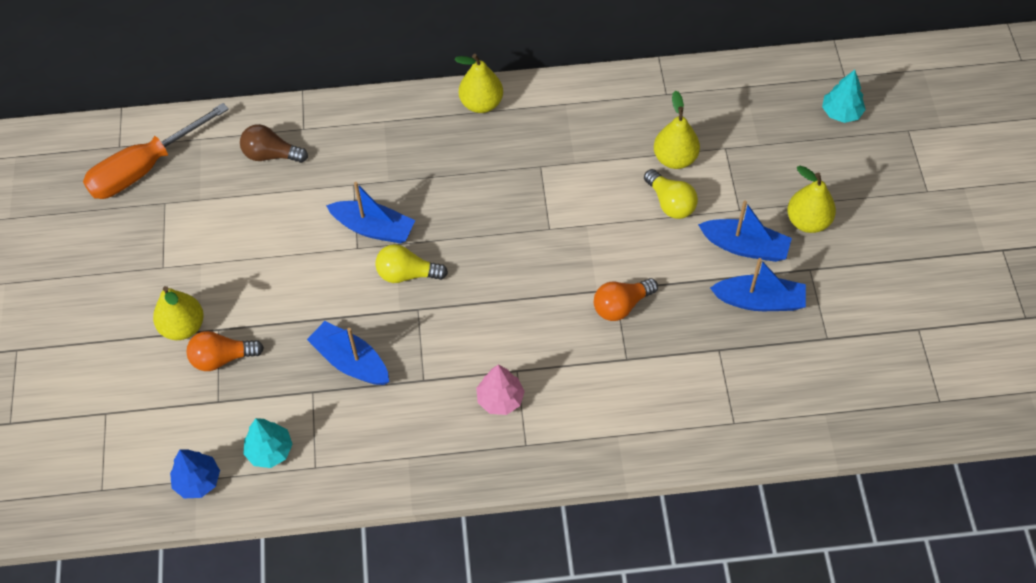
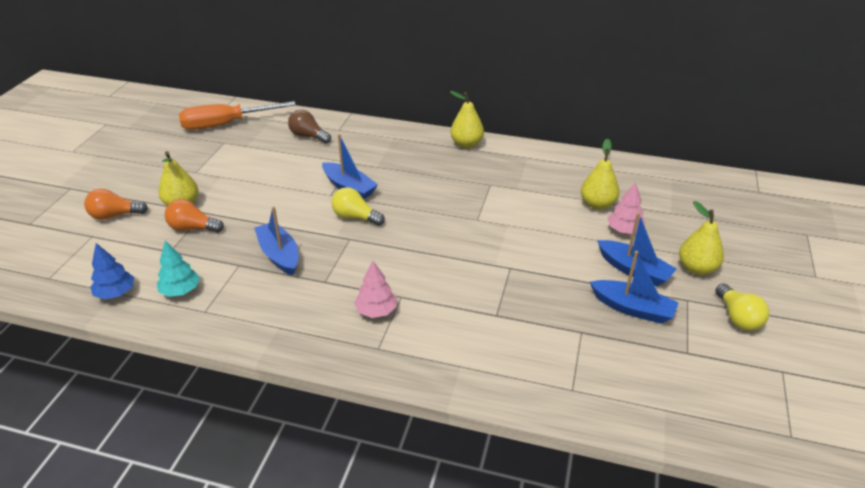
camera: 20 degrees right, 20 degrees down
orange light bulb [594,278,658,321] -> orange light bulb moved to [84,189,148,220]
yellow light bulb [644,169,698,219] -> yellow light bulb moved to [715,284,769,331]
turquoise tree [822,70,866,123] -> none
none -> pink tree [607,182,646,234]

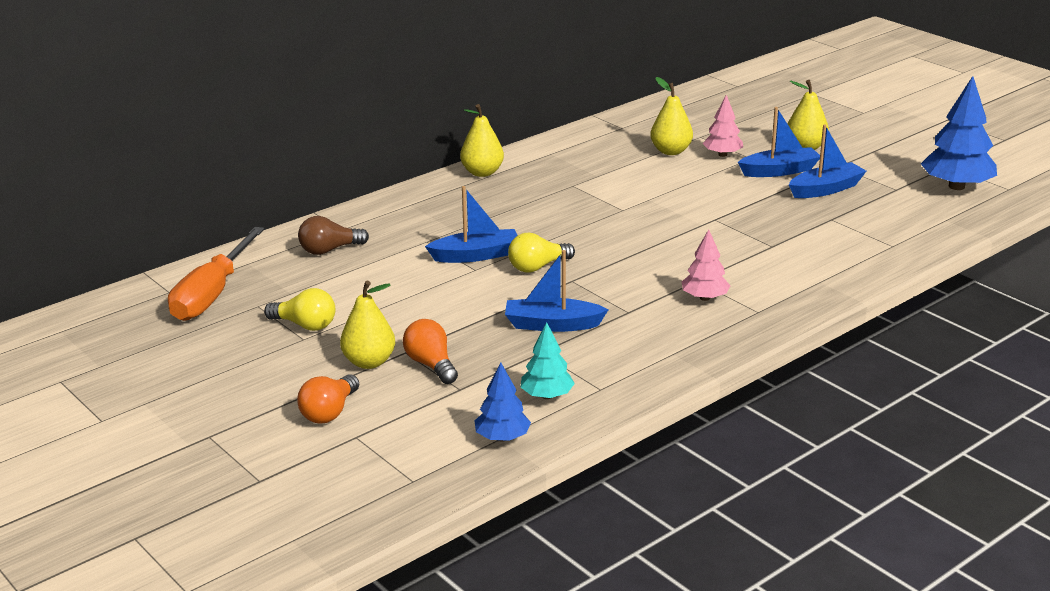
camera: 55 degrees left, 10 degrees down
orange light bulb [165,199,224,233] -> orange light bulb turned 105 degrees clockwise [403,319,458,384]
yellow light bulb [715,284,769,331] -> yellow light bulb moved to [264,288,335,331]
none -> blue tree [921,76,997,190]

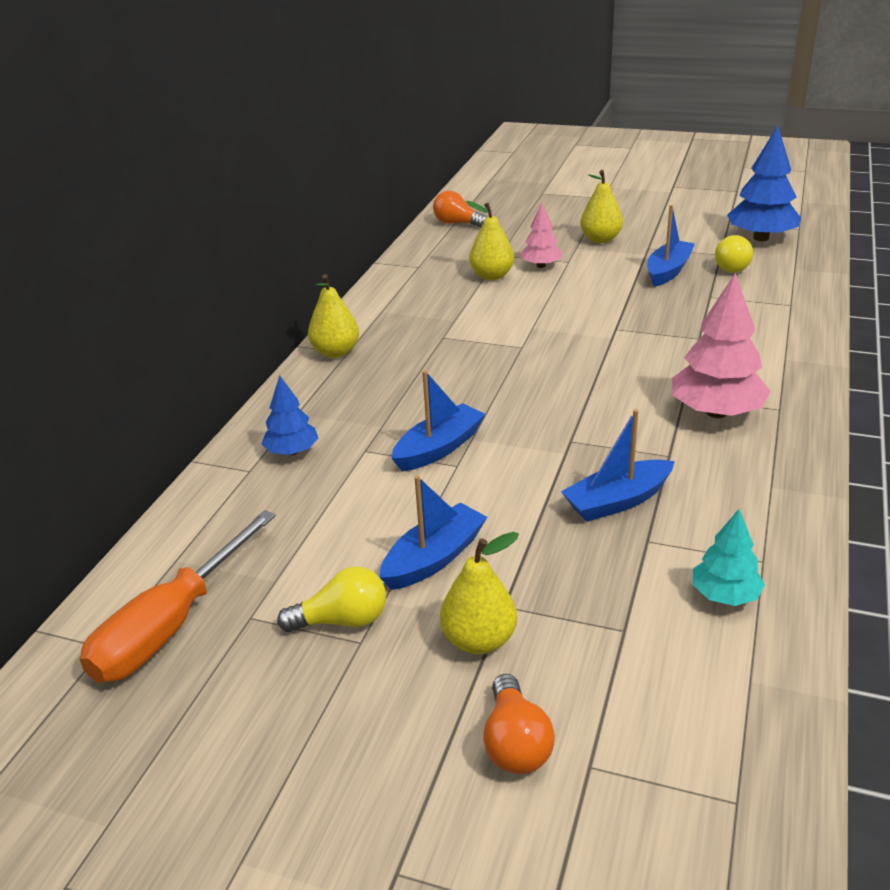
camera: 30 degrees left, 5 degrees up
orange screwdriver [168,227,264,321] -> orange screwdriver turned 45 degrees clockwise [80,510,276,683]
brown light bulb [298,216,369,255] -> none
orange light bulb [403,319,458,384] -> orange light bulb moved to [433,191,487,228]
blue tree [475,362,531,442] -> blue tree moved to [262,375,318,455]
yellow light bulb [508,233,575,272] -> yellow light bulb moved to [715,235,753,273]
pink tree [682,229,731,301] -> pink tree [672,273,771,418], size x1.74
blue boat [738,107,820,177] -> blue boat moved to [379,476,487,590]

